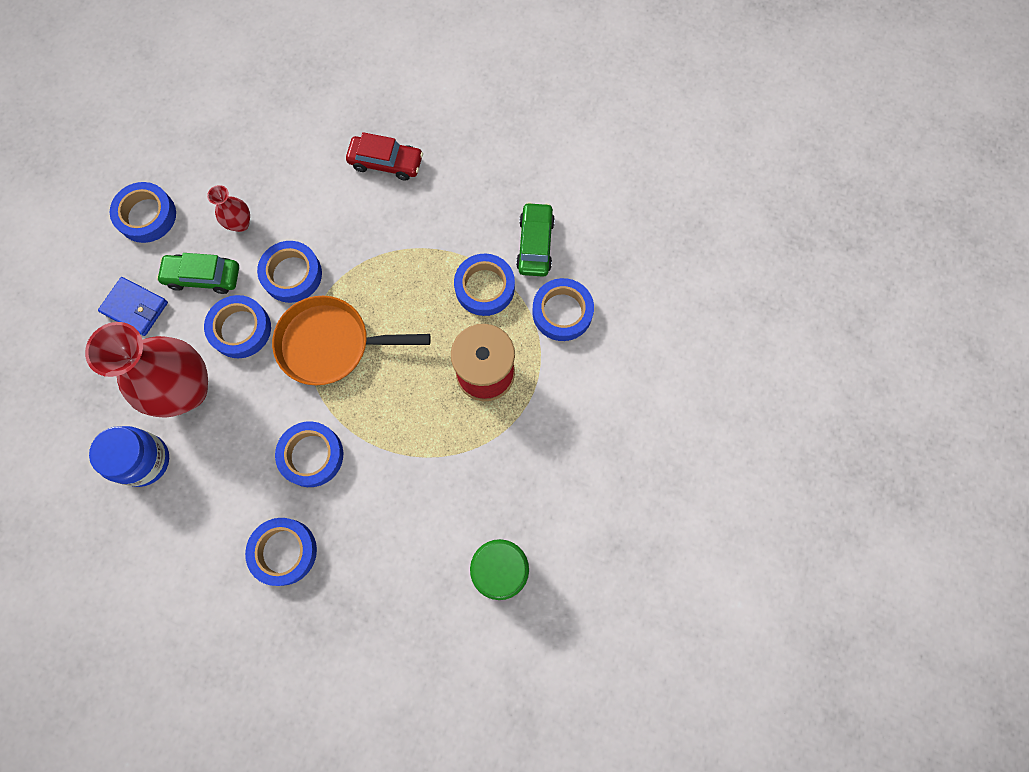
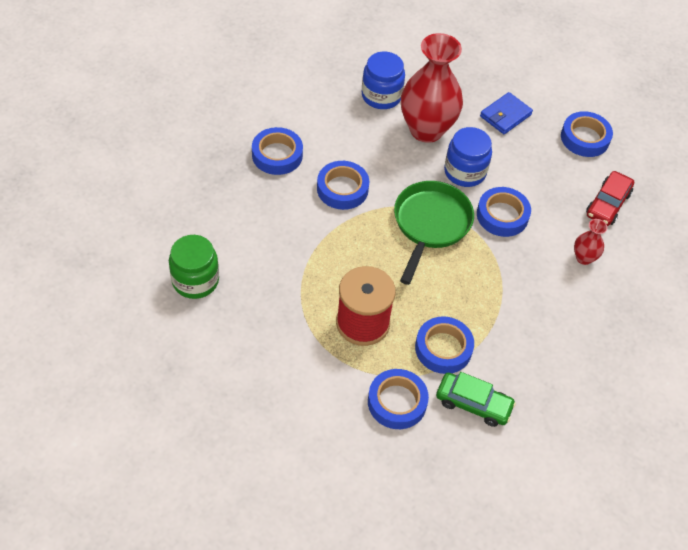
camera: 105 degrees right, 20 degrees down
green car [156,253,239,294] -> none
blue tape [204,295,271,358] -> blue jar [444,127,492,187]
red vase [207,185,250,232] -> red vase moved to [574,219,607,265]
orange pan [272,296,431,386] -> green pan [394,181,474,285]
red car [346,132,423,181] -> red car moved to [586,171,634,226]

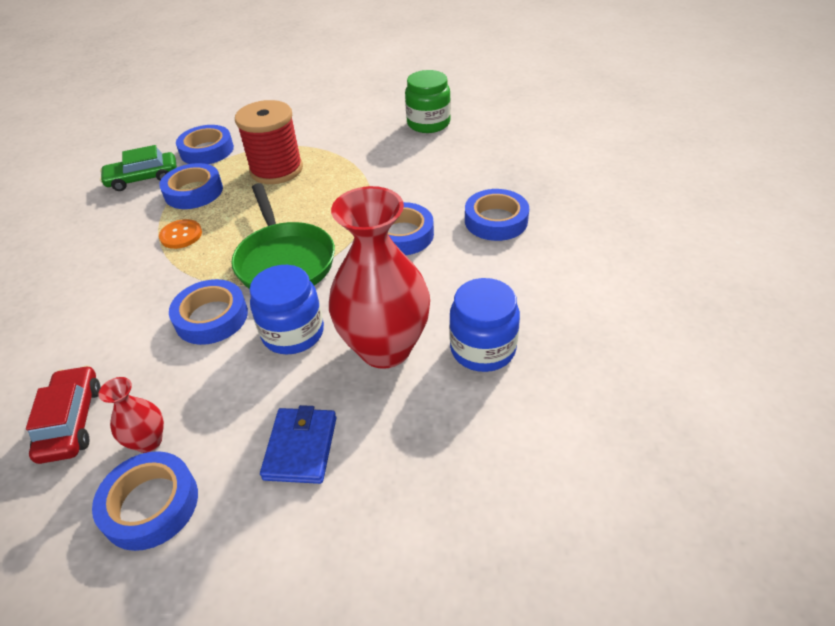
camera: 145 degrees right, 10 degrees down
red vase [574,219,607,265] -> red vase moved to [98,377,164,453]
none -> orange button [159,219,202,249]

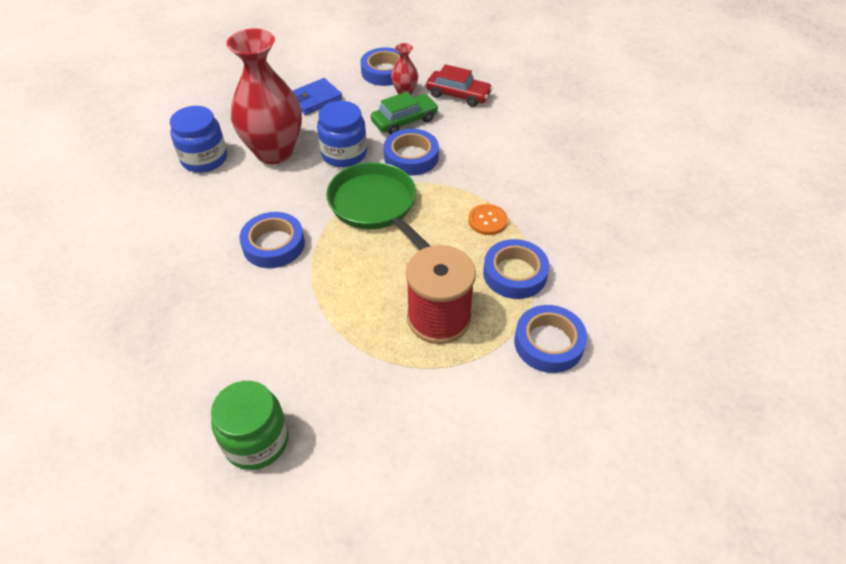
camera: 165 degrees right, 5 degrees up
red car [26,365,101,464] -> red car turned 45 degrees counterclockwise [426,64,493,107]
green car [100,145,177,191] -> green car moved to [371,92,438,135]
blue wallet [260,405,336,484] -> blue wallet turned 60 degrees clockwise [293,78,343,115]
blue tape [465,189,529,241] -> none

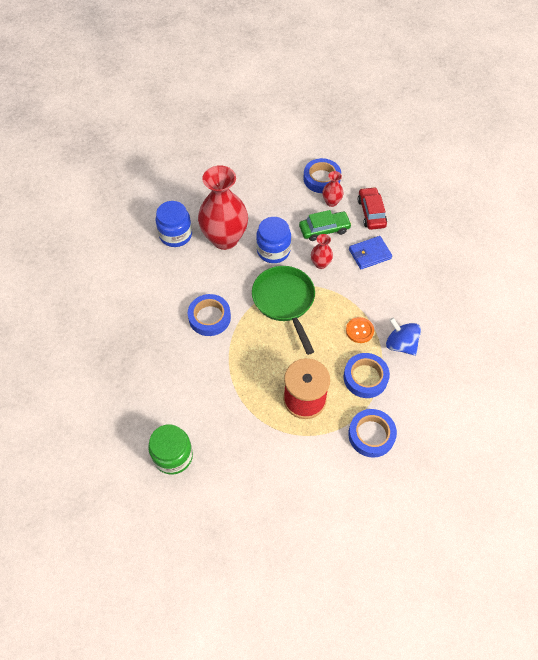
camera: 15 degrees right, 10 degrees up
blue wallet [293,78,343,115] -> blue wallet moved to [349,236,392,269]
blue tape [384,129,439,176] -> red vase [311,234,333,269]
red car [426,64,493,107] -> red car turned 135 degrees counterclockwise [358,187,387,230]
none -> blue spinning top [386,318,421,356]

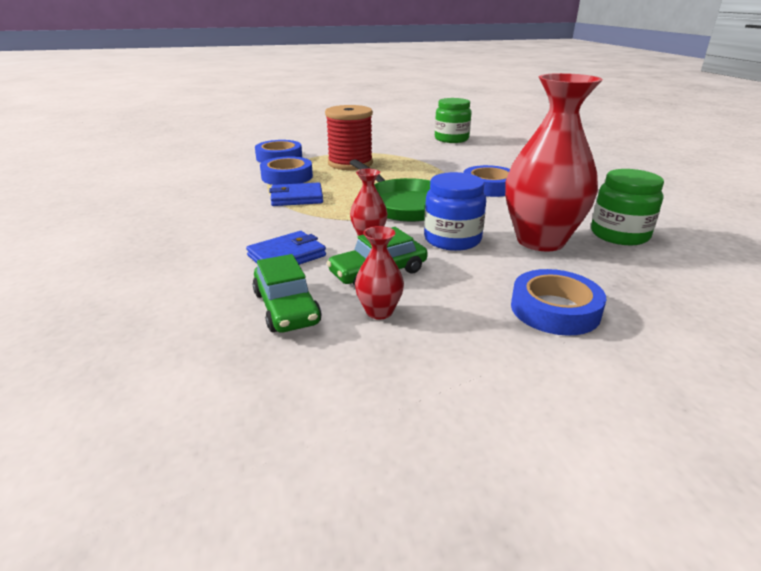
camera: 165 degrees right, 30 degrees down
blue jar [156,201,192,247] -> green jar [591,169,664,245]
blue tape [303,158,341,193] -> blue tape moved to [511,269,606,336]
orange button [346,317,374,343] -> blue wallet [269,182,323,206]
red car [358,187,387,230] -> green car [253,254,322,333]
blue spinning top [386,318,421,356] -> none

